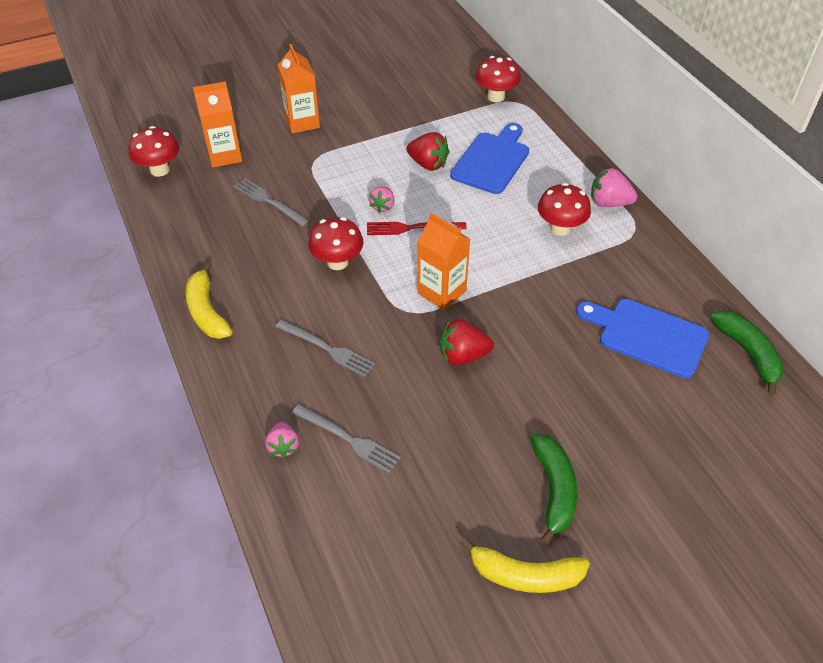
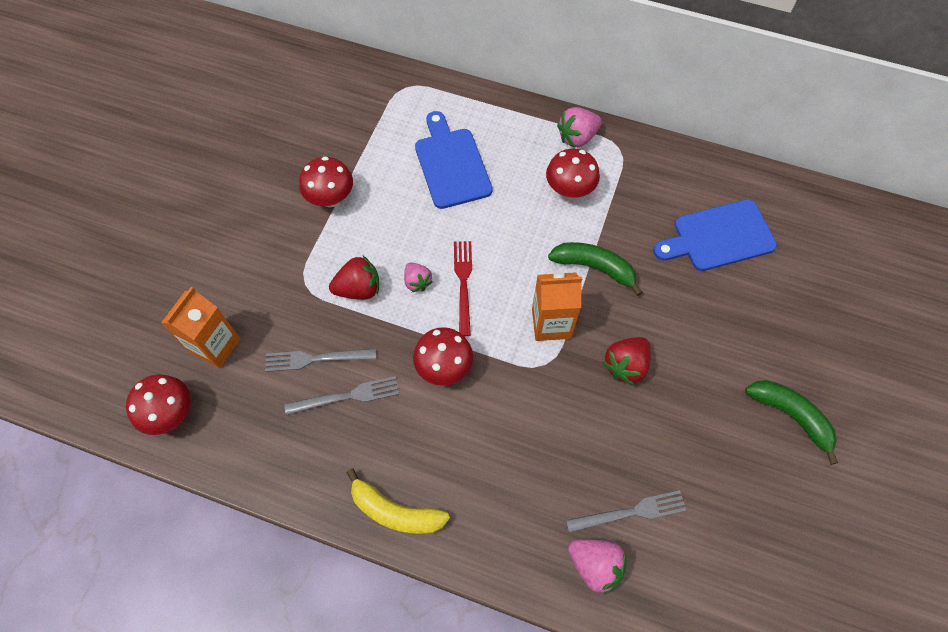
camera: 45 degrees left, 15 degrees up
pink strawberry [265,422,299,459] -> pink strawberry [568,539,627,595], size x1.50
grey fork [275,319,376,377] -> grey fork moved to [284,376,399,415]
orange carton [278,44,320,134] -> none
red fork [367,222,467,235] -> red fork turned 135 degrees clockwise [454,241,472,336]
red strawberry [406,132,449,171] -> red strawberry moved to [329,256,379,300]
yellow banana [460,537,590,593] -> none
red mushroom [475,56,521,102] -> red mushroom moved to [299,156,353,207]
green banana [710,311,784,396] -> green banana moved to [548,242,643,296]

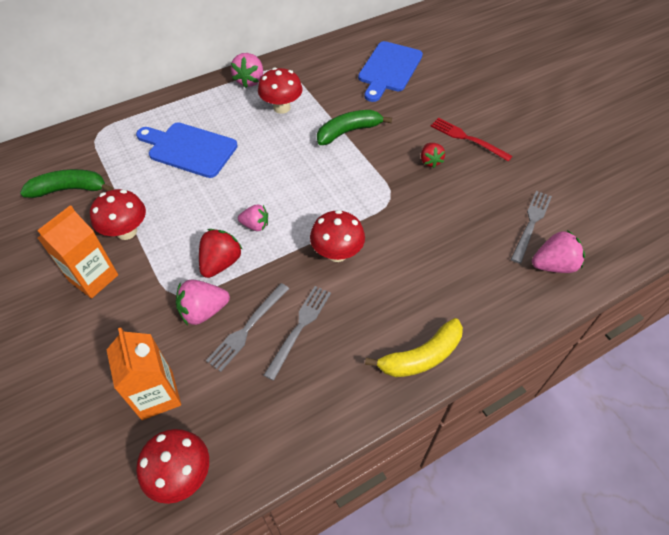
camera: 50 degrees left, 10 degrees down
red fork [454,241,472,336] -> red fork moved to [431,118,512,161]
orange carton [532,271,582,341] -> orange carton moved to [37,205,118,298]
red strawberry [603,337,651,386] -> red strawberry [421,143,445,168], size x0.67
green banana [745,380,838,465] -> green banana moved to [20,169,113,198]
none -> pink strawberry [176,280,230,325]

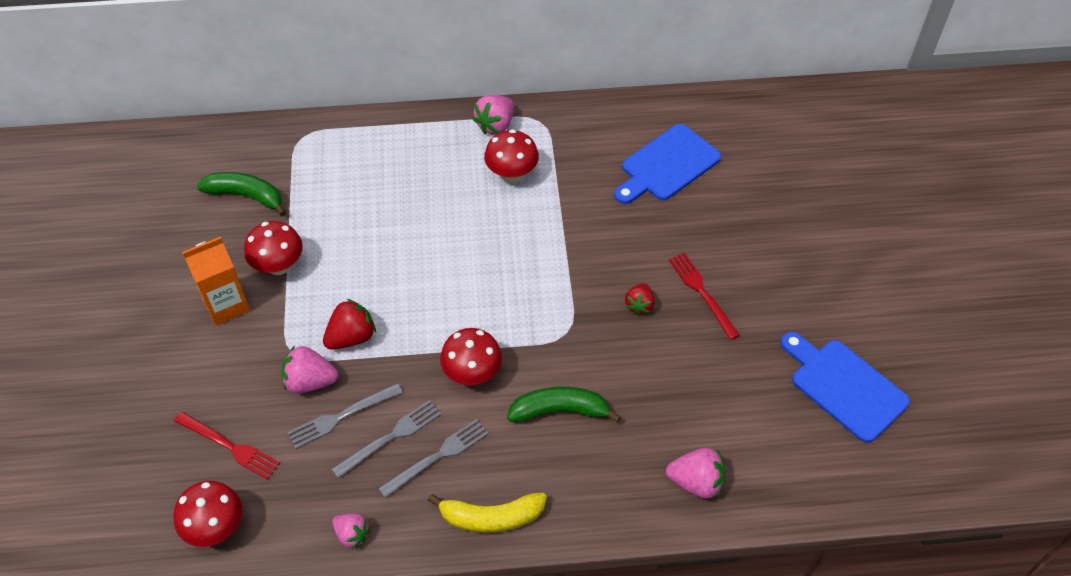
camera: 25 degrees right, 0 degrees up
orange carton [107,328,181,420] -> red fork [174,412,280,480]
blue cutting board [136,123,238,178] -> blue cutting board moved to [781,332,910,443]
pink strawberry [238,204,268,231] -> pink strawberry moved to [332,514,371,549]
green banana [317,110,392,145] -> green banana moved to [507,387,621,423]
grey fork [511,191,552,264] -> grey fork moved to [378,419,488,498]

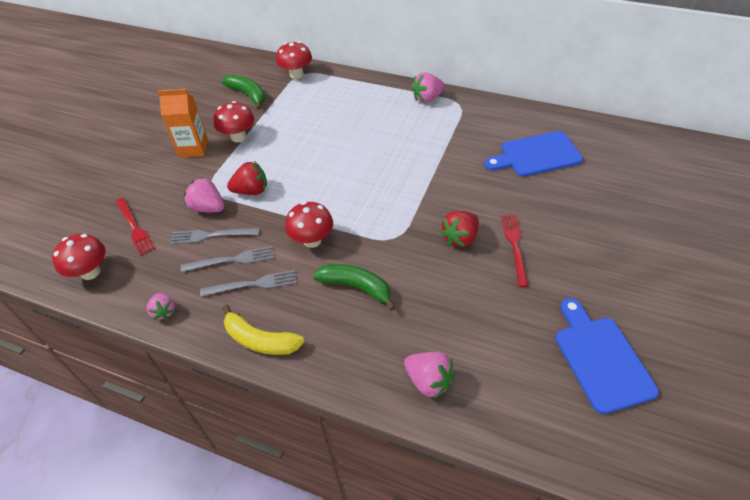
camera: 30 degrees right, 5 degrees down
red mushroom [484,129,539,182] -> red mushroom moved to [276,41,312,79]
red strawberry [625,283,655,315] -> red strawberry [440,211,479,247], size x1.50

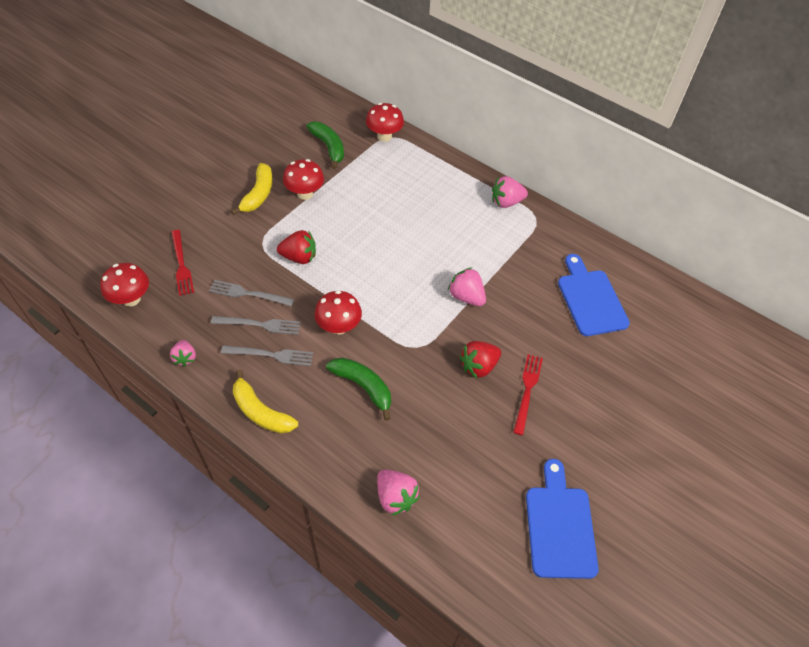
camera: 10 degrees right, 5 degrees up
orange carton [158,89,208,158] -> yellow banana [231,163,273,215]
pink strawberry [184,177,224,212] -> pink strawberry moved to [448,267,486,306]
blue cutting board [484,131,583,177] -> blue cutting board turned 75 degrees clockwise [558,254,630,336]

